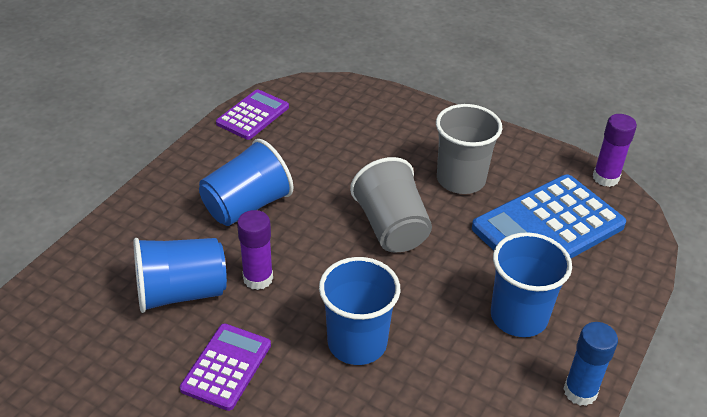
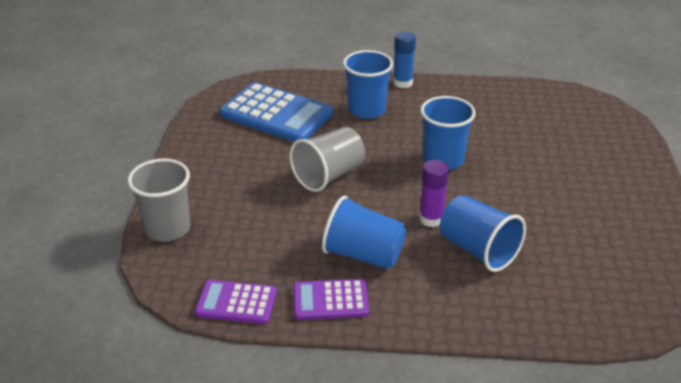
camera: 115 degrees left, 5 degrees down
purple calculator [180,324,271,411] -> purple calculator moved to [293,279,369,320]
grey cup [436,104,503,194] -> grey cup moved to [128,159,190,242]
purple glue stick [593,114,637,187] -> none

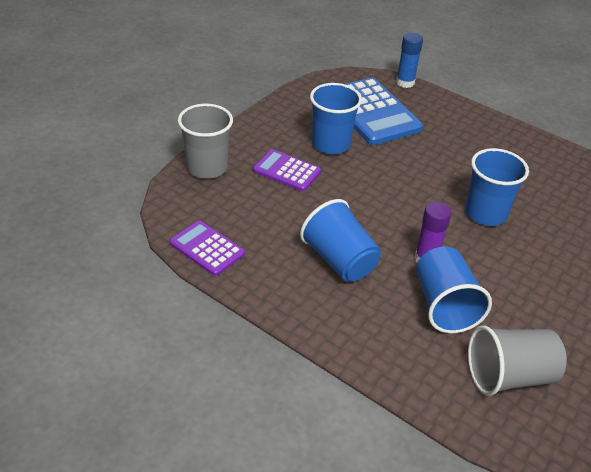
camera: 30 degrees right, 5 degrees up
grey cup [289,127,365,192] -> grey cup moved to [468,325,567,396]
purple calculator [293,279,369,320] -> purple calculator moved to [253,149,321,192]
blue cup [343,50,393,119] -> blue cup moved to [310,83,362,154]
blue glue stick [393,32,416,88] -> blue glue stick moved to [396,33,423,88]

